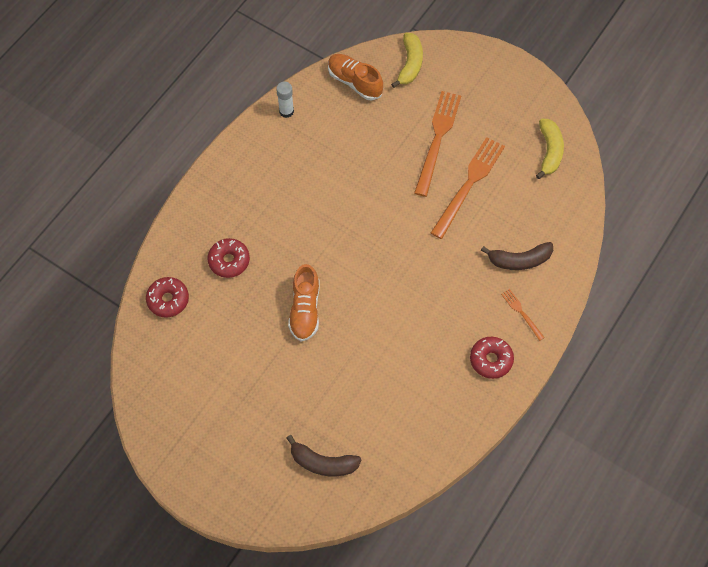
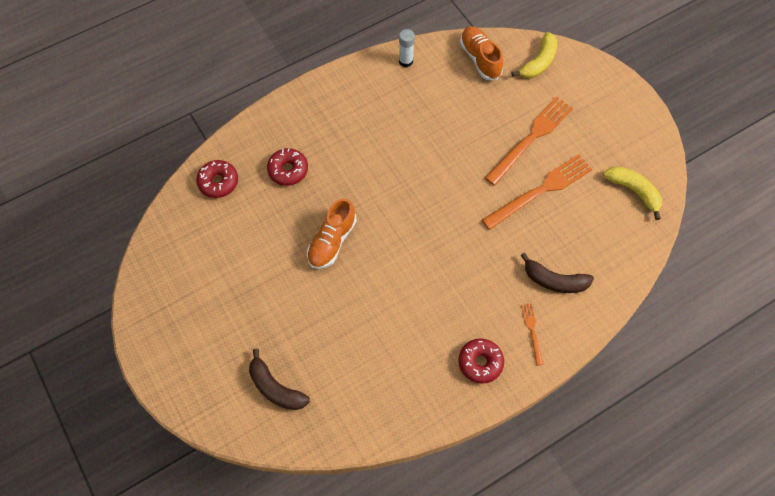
camera: 25 degrees right, 0 degrees up
yellow banana [536,119,564,179] -> yellow banana turned 75 degrees counterclockwise [603,166,662,220]

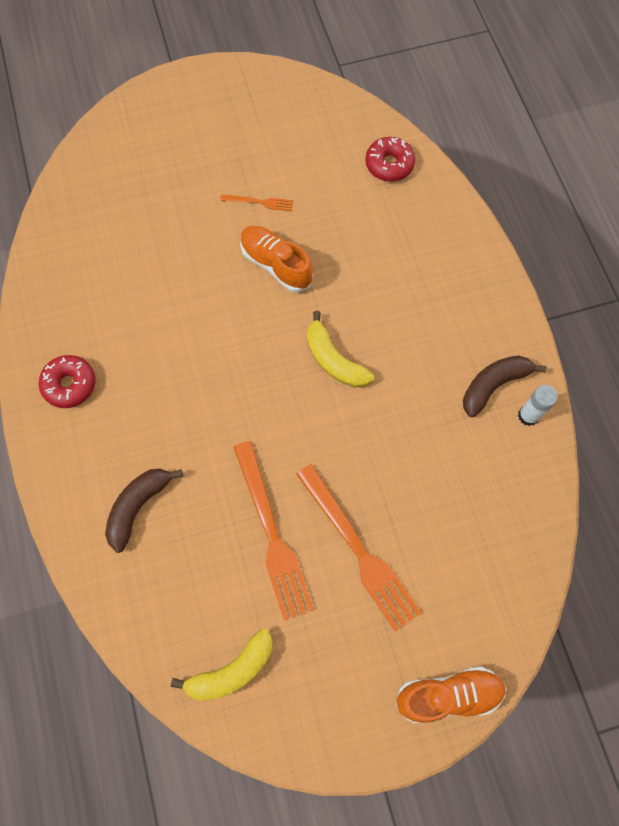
camera: 105 degrees right, 5 degrees up
brown banana [249,349,310,410] -> brown banana moved to [463,355,547,417]
red donut [267,148,308,186] -> none
orange shoe [460,26,503,80] -> orange shoe moved to [396,667,507,723]
yellow banana [512,32,557,78] -> yellow banana moved to [307,311,374,387]
orange fork [521,303,543,366] -> orange fork moved to [220,194,293,211]

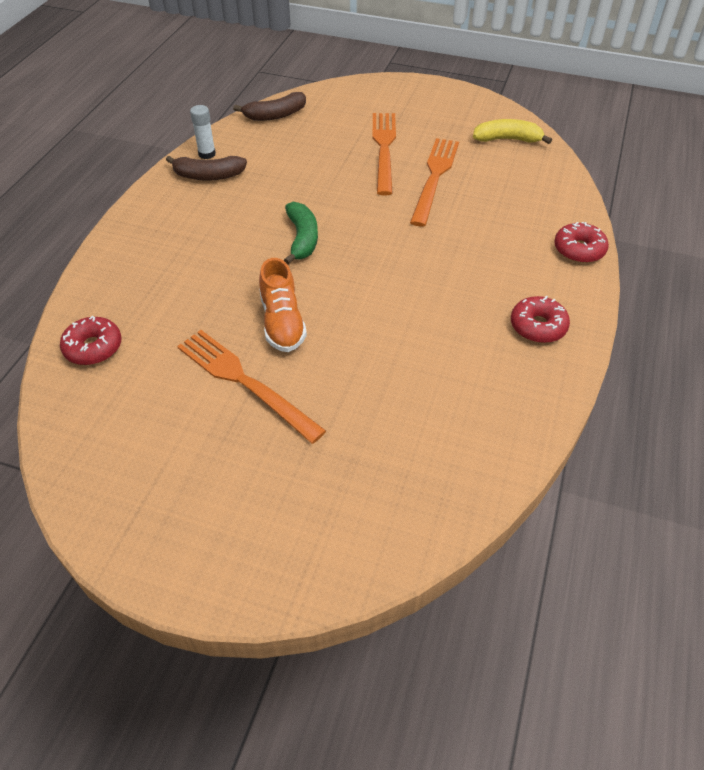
camera: 145 degrees left, 20 degrees down
brown banana [105,469,183,553] -> brown banana moved to [233,92,306,121]
orange fork [220,194,293,211] -> orange fork [177,330,326,444], size x2.14
yellow banana [307,311,374,387] -> green banana [284,202,318,265]
orange shoe [396,667,507,723] -> none
none -> red donut [554,222,609,263]

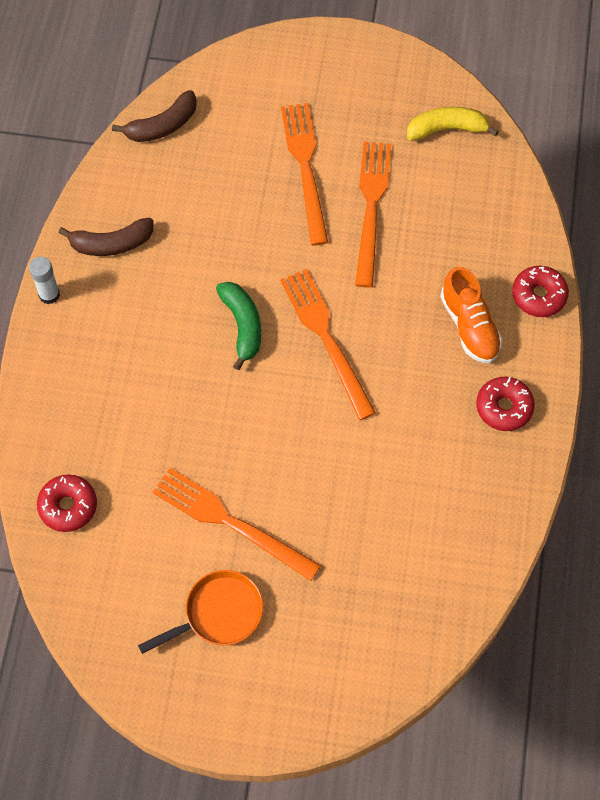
camera: 10 degrees left, 15 degrees up
white glue stick [190,105,216,159] -> white glue stick moved to [29,257,60,304]
orange shoe [259,258,307,352] -> orange shoe moved to [440,267,503,363]
none -> orange pan [138,570,263,654]
none -> orange fork [280,269,376,420]

